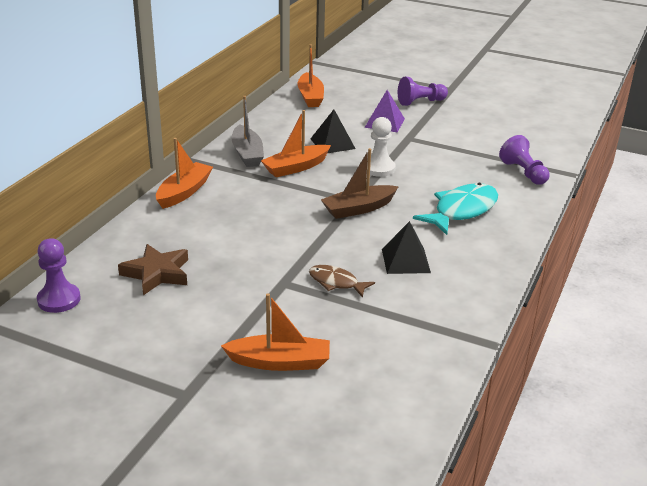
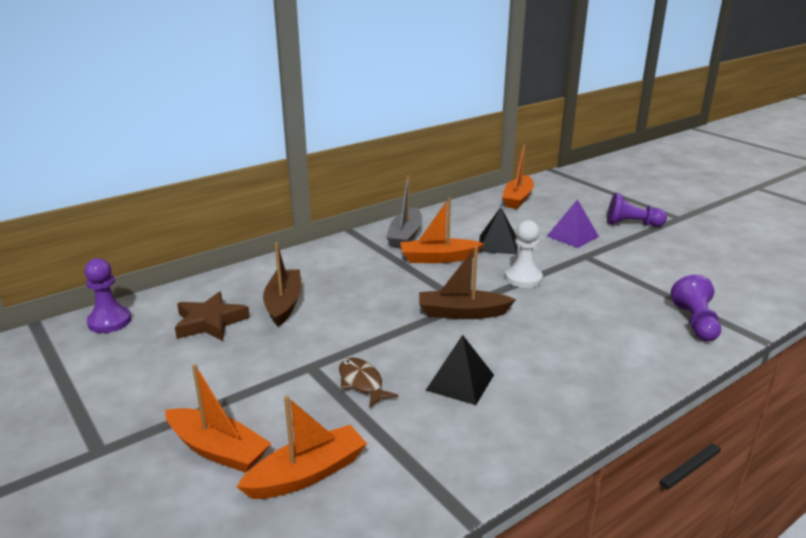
camera: 30 degrees right, 5 degrees down
orange boat [156,138,213,209] -> orange boat moved to [236,396,367,499]
turquoise fish [413,183,498,235] -> none
none -> brown boat [263,242,301,327]

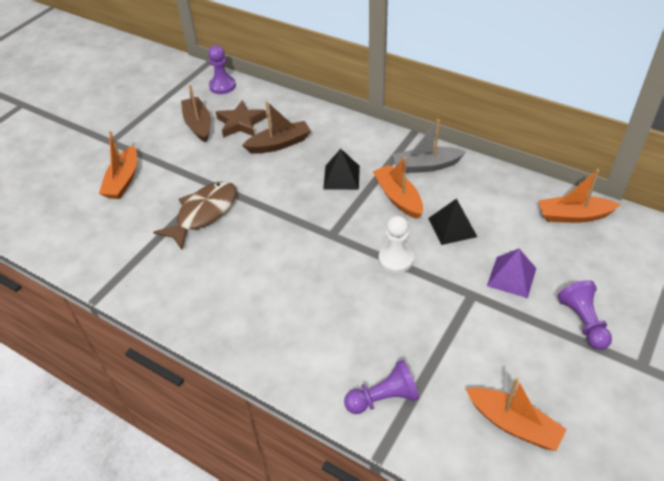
camera: 70 degrees right, 20 degrees up
orange boat [236,396,367,499] -> orange boat moved to [466,377,567,451]
brown fish [339,357,398,408] -> brown fish [153,181,237,250], size x1.75
brown boat [419,246,516,319] -> brown boat moved to [181,84,211,142]
black pyramid [426,335,494,405] -> black pyramid moved to [323,149,360,190]

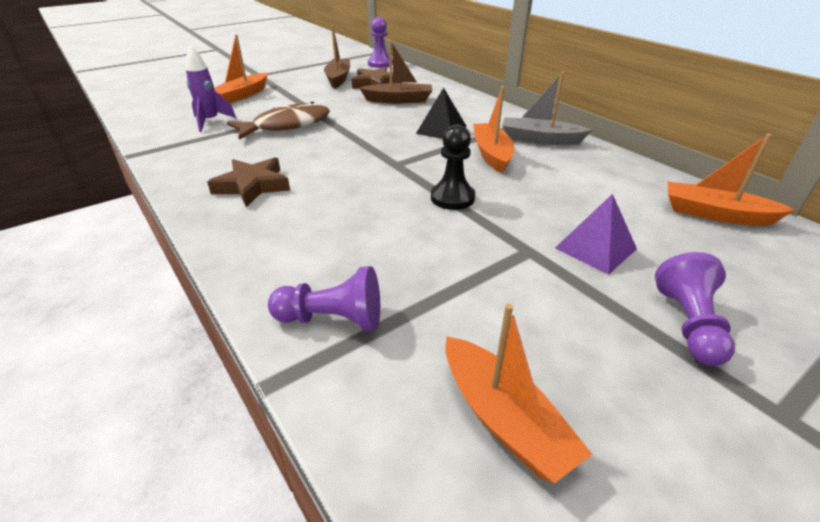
camera: 20 degrees right, 10 degrees down
white pawn [379,216,414,273] -> black pawn [431,124,475,210]
black pyramid [428,198,477,245] -> none
none -> purple rocket [186,45,236,132]
none -> brown star [207,157,290,207]

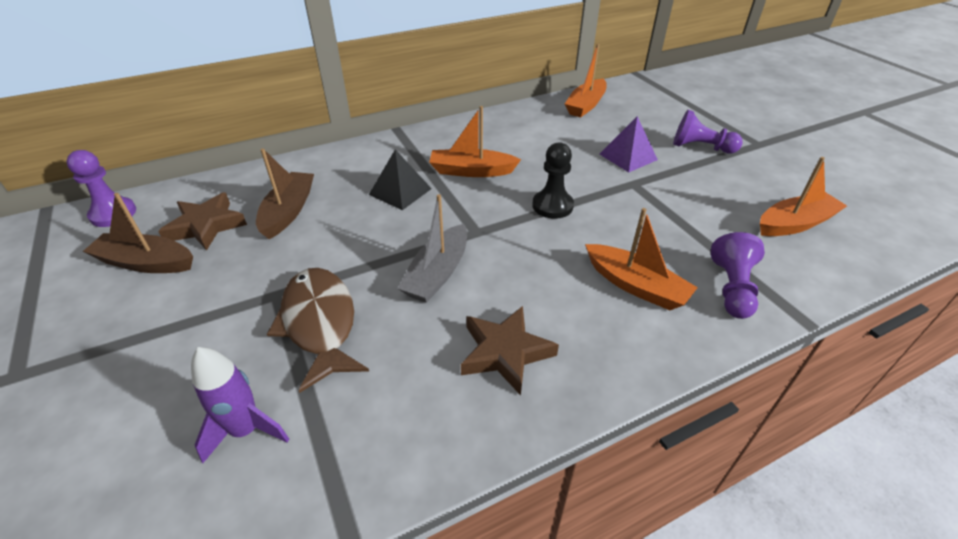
camera: 80 degrees left, 5 degrees up
orange boat [214,35,268,103] -> orange boat moved to [585,208,698,310]
grey boat [502,72,592,145] -> grey boat moved to [397,194,467,303]

